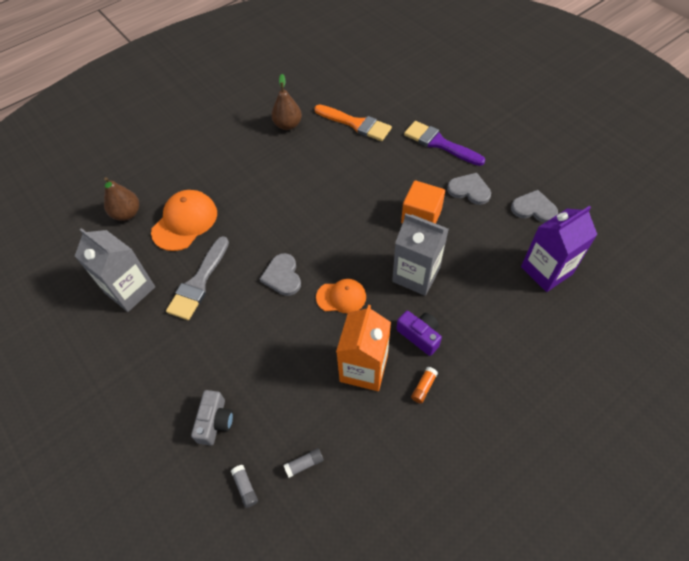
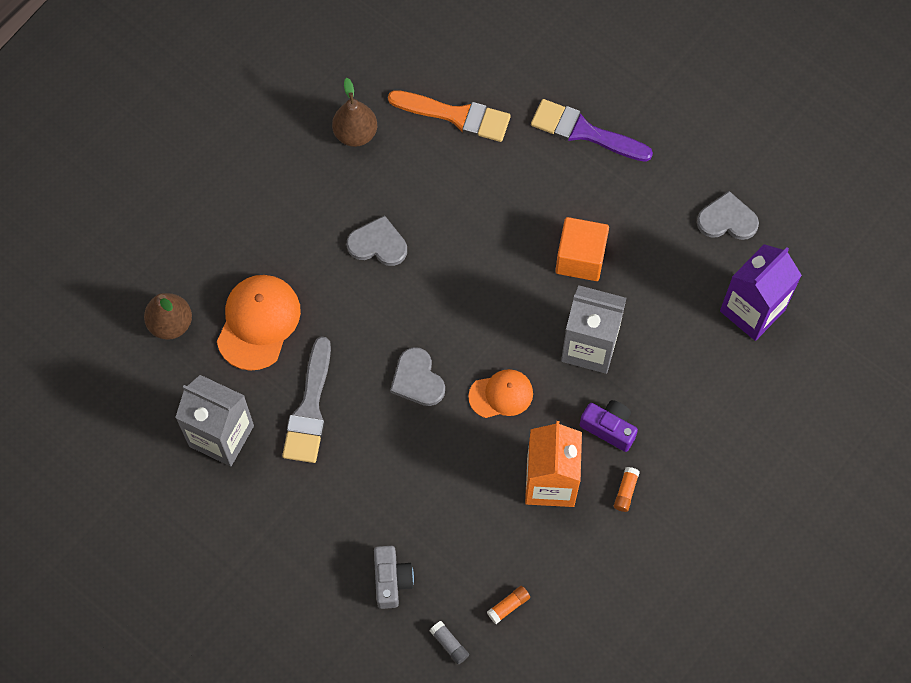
camera: 15 degrees left, 10 degrees up
grey glue stick [283,448,324,478] -> orange glue stick [487,586,530,624]
grey heart [447,173,491,205] -> grey heart moved to [347,216,407,266]

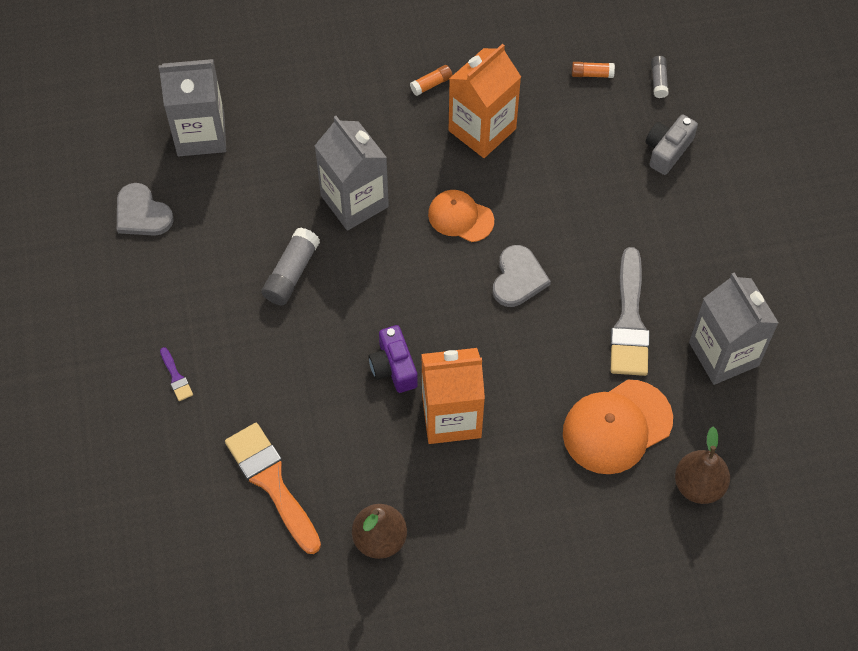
camera: 140 degrees left, 5 degrees down
grey brush [282,336,331,463] -> grey brush turned 135 degrees clockwise [610,247,650,376]
grey heart [347,216,407,266] -> orange carton [421,348,485,444]
purple brush [531,99,653,162] -> purple brush [160,347,193,401], size x0.43
orange cube [555,217,609,281] -> grey glue stick [261,228,320,305]
purple camera [580,400,638,452] -> purple camera moved to [368,325,418,393]
purple carton [720,244,802,341] -> grey carton [158,59,226,156]

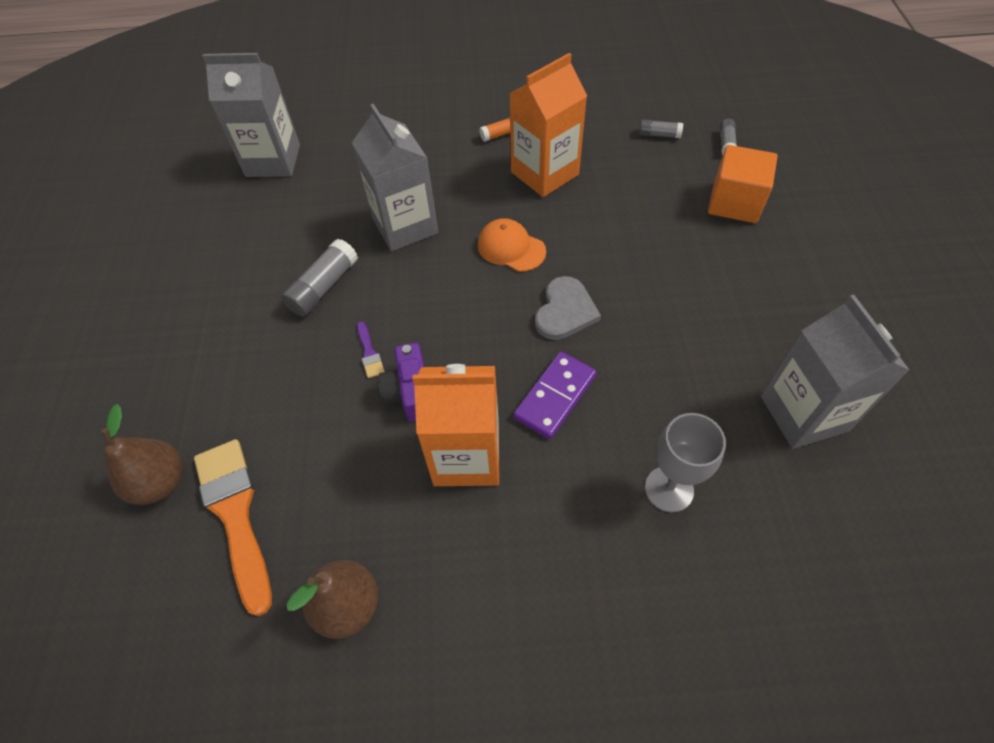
camera: 10 degrees right, 5 degrees down
grey heart [117,183,174,236] -> none
purple brush [160,347,193,401] -> purple brush moved to [357,321,385,378]
orange cap [563,380,673,474] -> grey goblet [645,413,726,512]
orange glue stick [572,62,615,78] -> grey glue stick [639,120,683,138]
grey brush [610,247,650,376] -> none
grey camera [646,115,698,175] -> orange cube [708,145,777,223]
brown pear [675,427,730,504] -> brown pear moved to [101,404,183,505]
none -> purple domino [513,352,597,439]

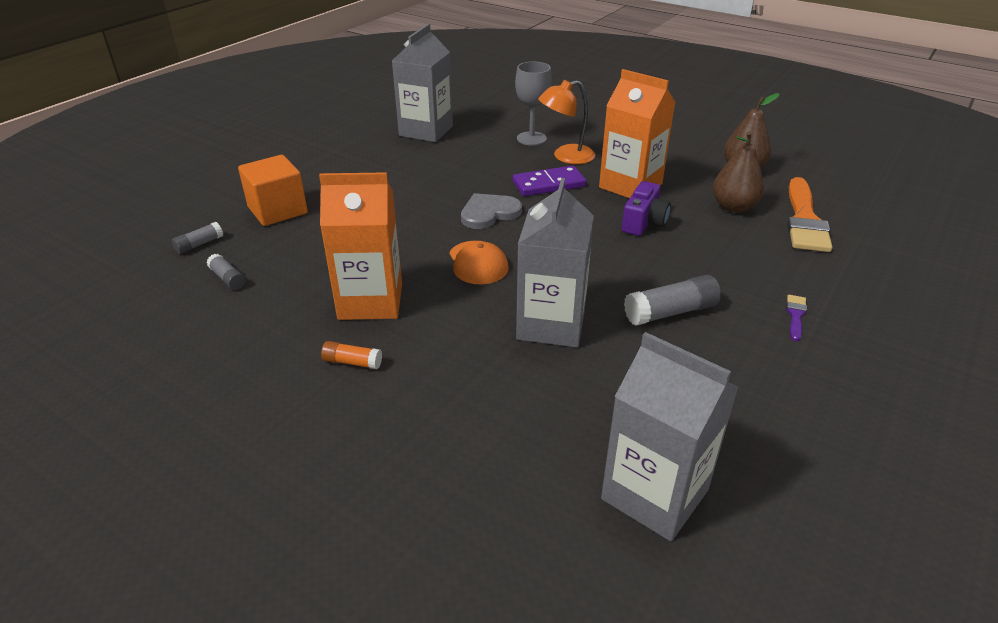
camera: 145 degrees left, 20 degrees down
brown pear [101,404,183,505] -> brown pear moved to [713,132,764,213]
purple brush [357,321,385,378] -> purple brush moved to [786,295,807,341]
none -> orange lamp [538,80,596,164]

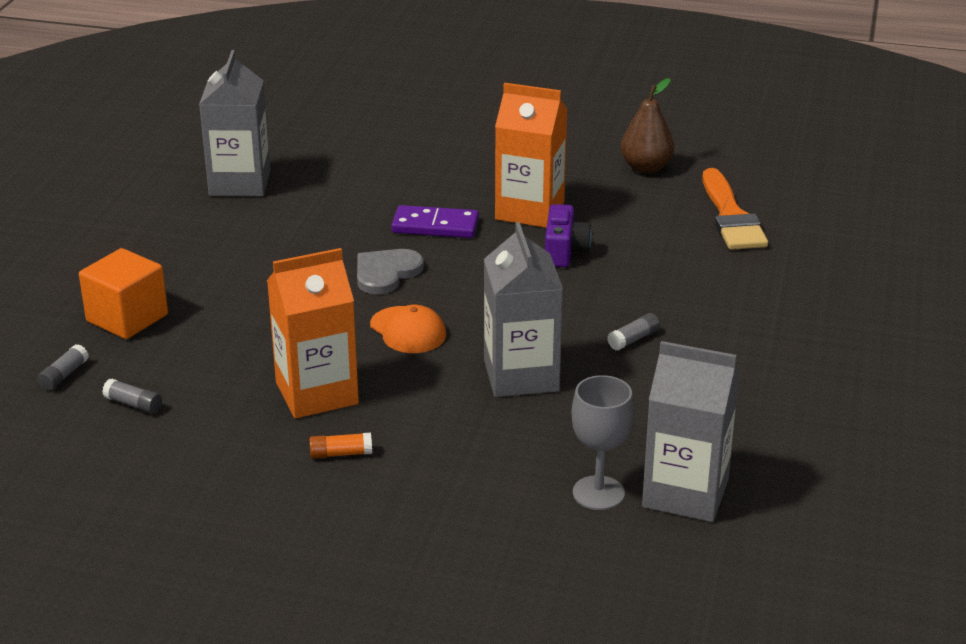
camera: 20 degrees left, 5 degrees down
purple domino [512,166,586,196] -> purple domino turned 45 degrees clockwise [391,205,479,238]
grey goblet [515,62,552,146] -> grey goblet moved to [571,375,634,510]
orange lamp [538,80,596,164] -> none
grey glue stick [624,275,721,326] -> grey glue stick [607,313,660,351], size x0.57
brown pear [713,132,764,213] -> none
purple brush [786,295,807,341] -> none

